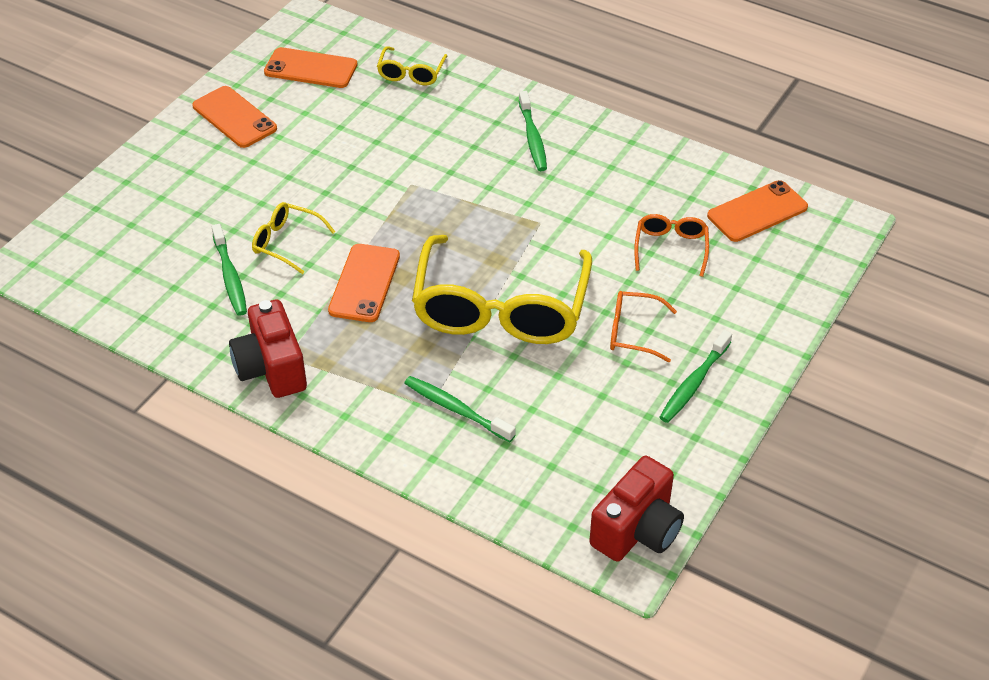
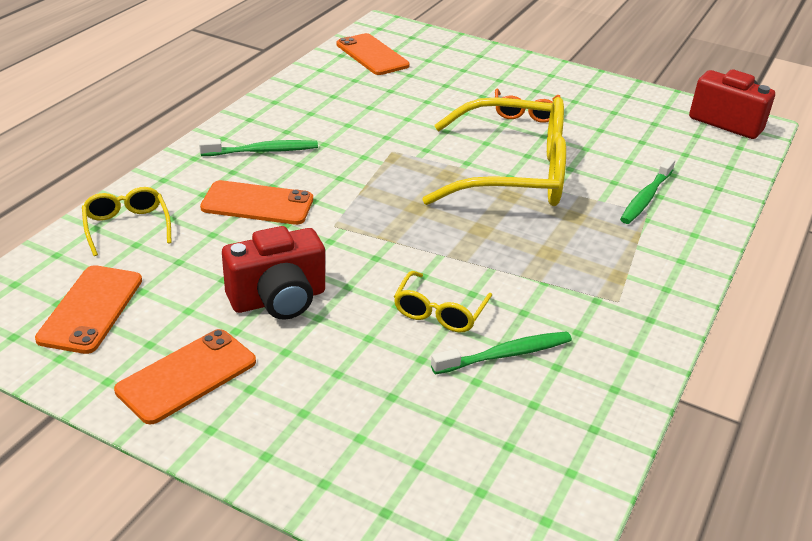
camera: 95 degrees left, 10 degrees down
red camera [229,299,307,398] -> red camera moved to [222,226,325,320]
orange phone [328,244,400,322] -> orange phone moved to [200,180,313,225]
yellow glasses [377,46,448,85] -> yellow glasses turned 120 degrees counterclockwise [82,187,172,256]
orange glasses [634,214,709,277] -> none
green toothbrush [659,330,732,423] -> none

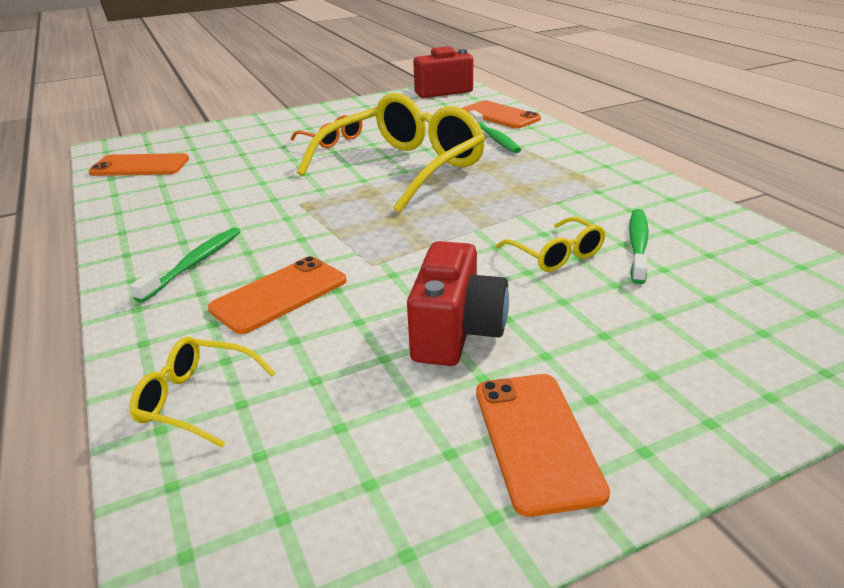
camera: 50 degrees left, 5 degrees down
orange phone [35,265,142,354] -> orange phone moved to [462,101,541,129]

